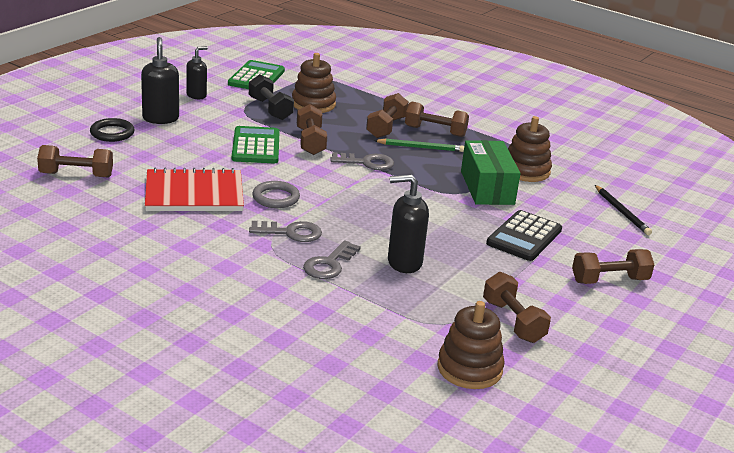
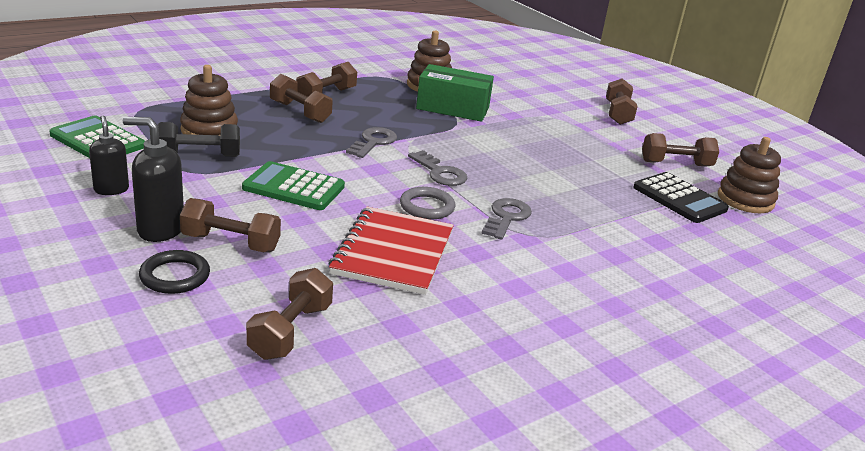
camera: 70 degrees left, 0 degrees up
brown dumbbell [297,104,327,155] -> brown dumbbell moved to [180,198,281,252]
grey key [303,240,361,279] -> grey key moved to [408,150,467,186]
green pencil [374,139,464,152] -> none
black soap dispenser [388,174,429,273] -> none
black calculator [486,210,562,261] -> black calculator moved to [633,172,729,223]
black pencil [595,185,652,235] -> none

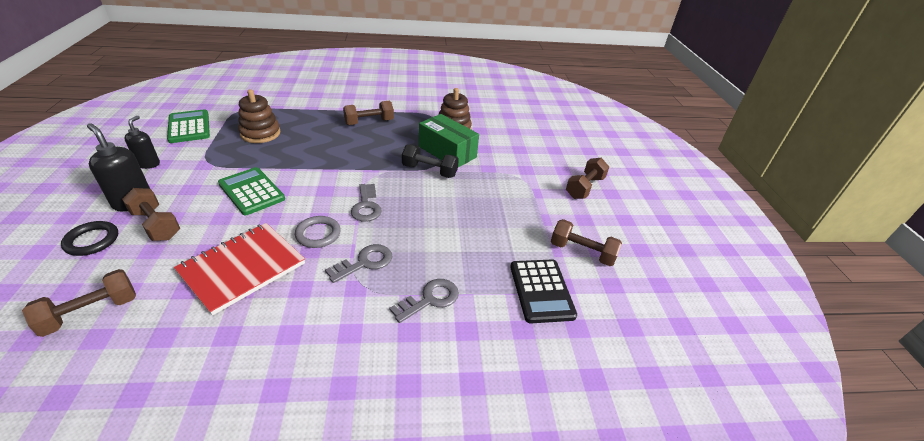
camera: 30 degrees right, 10 degrees up
black dumbbell [157,122,240,157] -> black dumbbell moved to [402,144,459,178]
brown dumbbell [270,74,333,123] -> none
grey key [346,127,397,158] -> grey key moved to [389,279,459,323]
brown stacking toy [718,137,781,213] -> none

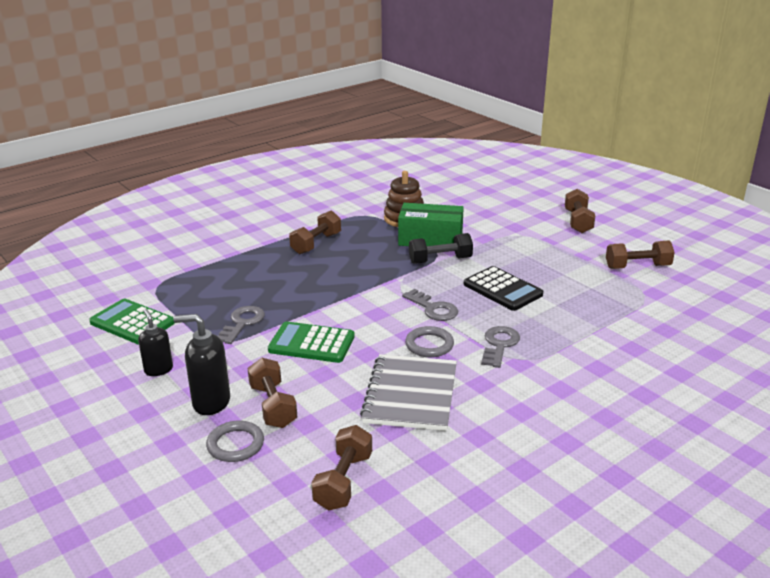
camera: 30 degrees left, 10 degrees down
black ring [61,221,118,256] -> grey ring [206,421,264,462]
brown dumbbell [122,188,180,241] -> brown dumbbell turned 60 degrees clockwise [248,358,297,428]
red notebook [174,223,305,315] -> grey notebook [360,354,457,431]
brown stacking toy [238,89,280,143] -> none
grey key [389,279,459,323] -> grey key moved to [217,306,265,344]
black calculator [510,260,577,323] -> black calculator moved to [464,266,543,311]

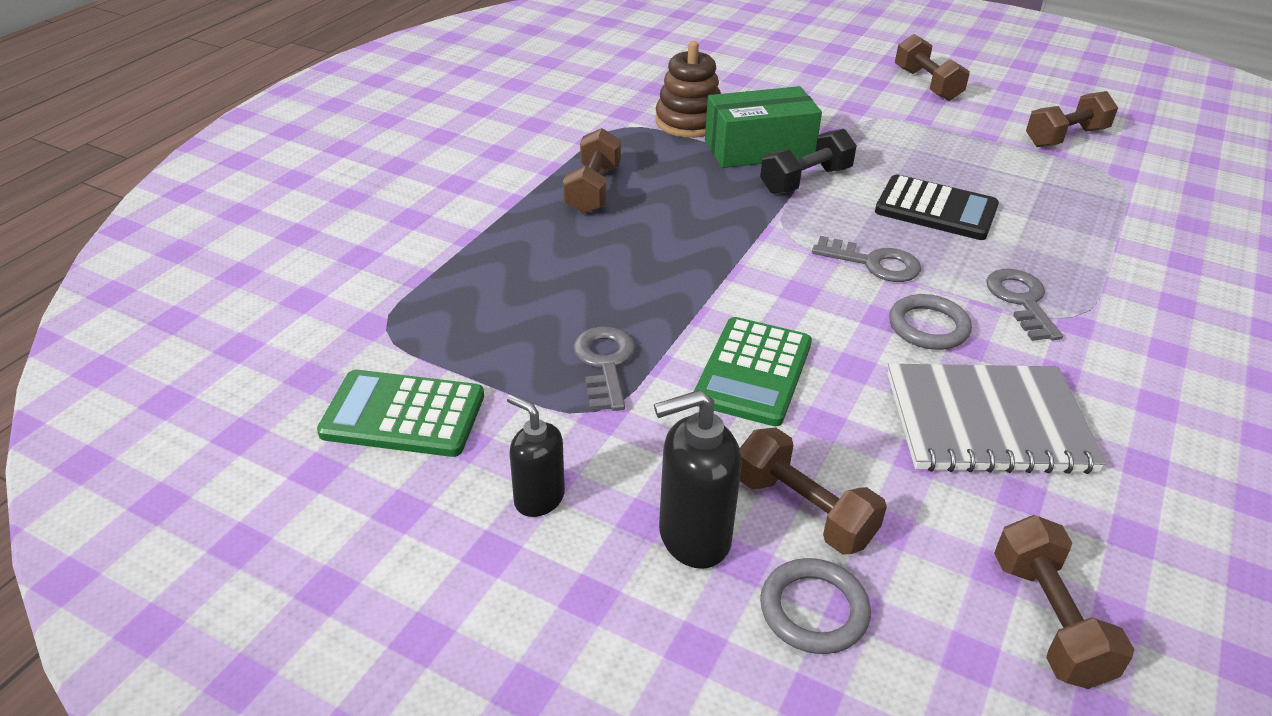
camera: 25 degrees left, 10 degrees up
green calculator [268,321,355,363] -> green calculator turned 60 degrees counterclockwise [694,317,812,426]
grey notebook [360,354,457,431] -> grey notebook turned 75 degrees counterclockwise [887,364,1106,474]

